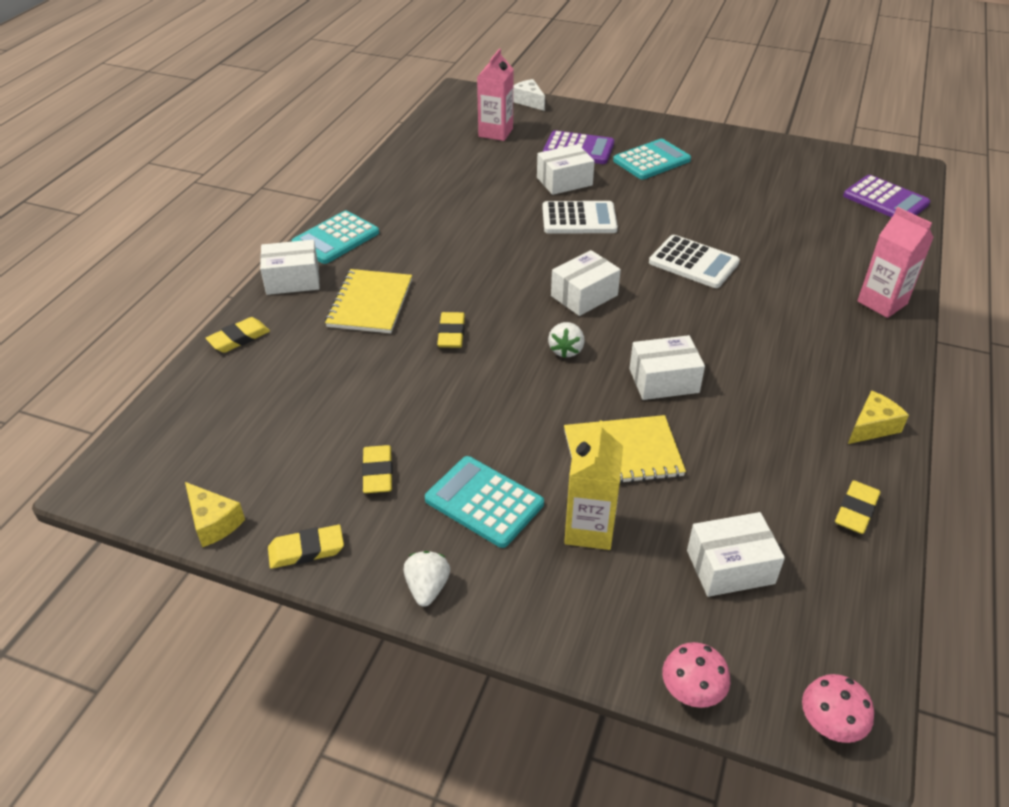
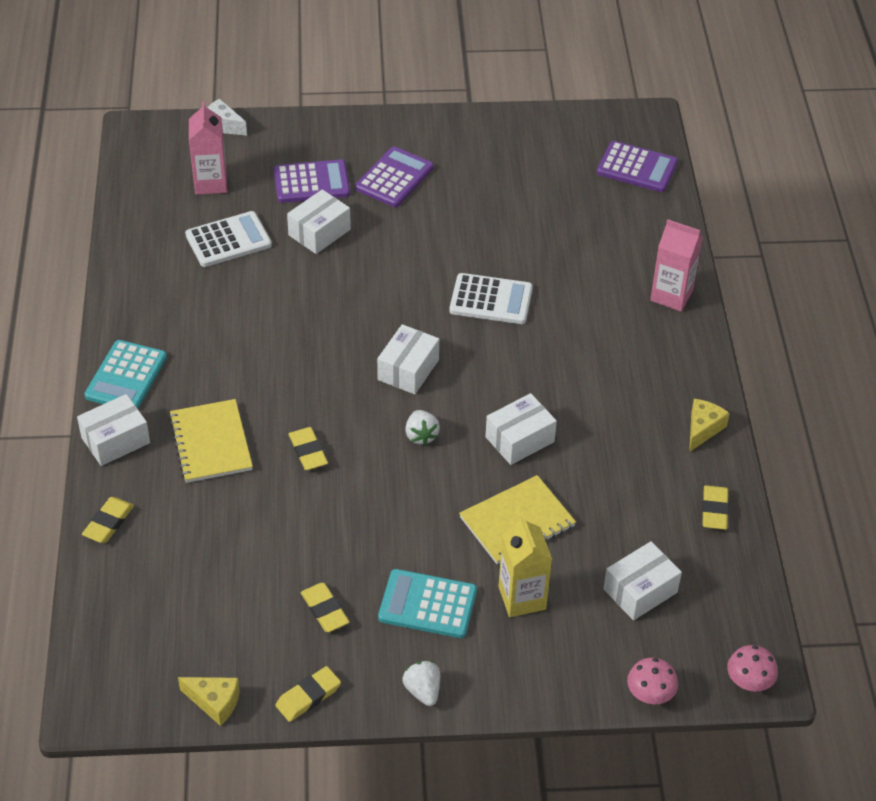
camera: 25 degrees left, 5 degrees up
white calculator [543,201,618,234] -> white calculator moved to [185,211,272,267]
turquoise calculator [613,139,691,180] -> purple calculator [355,146,434,207]

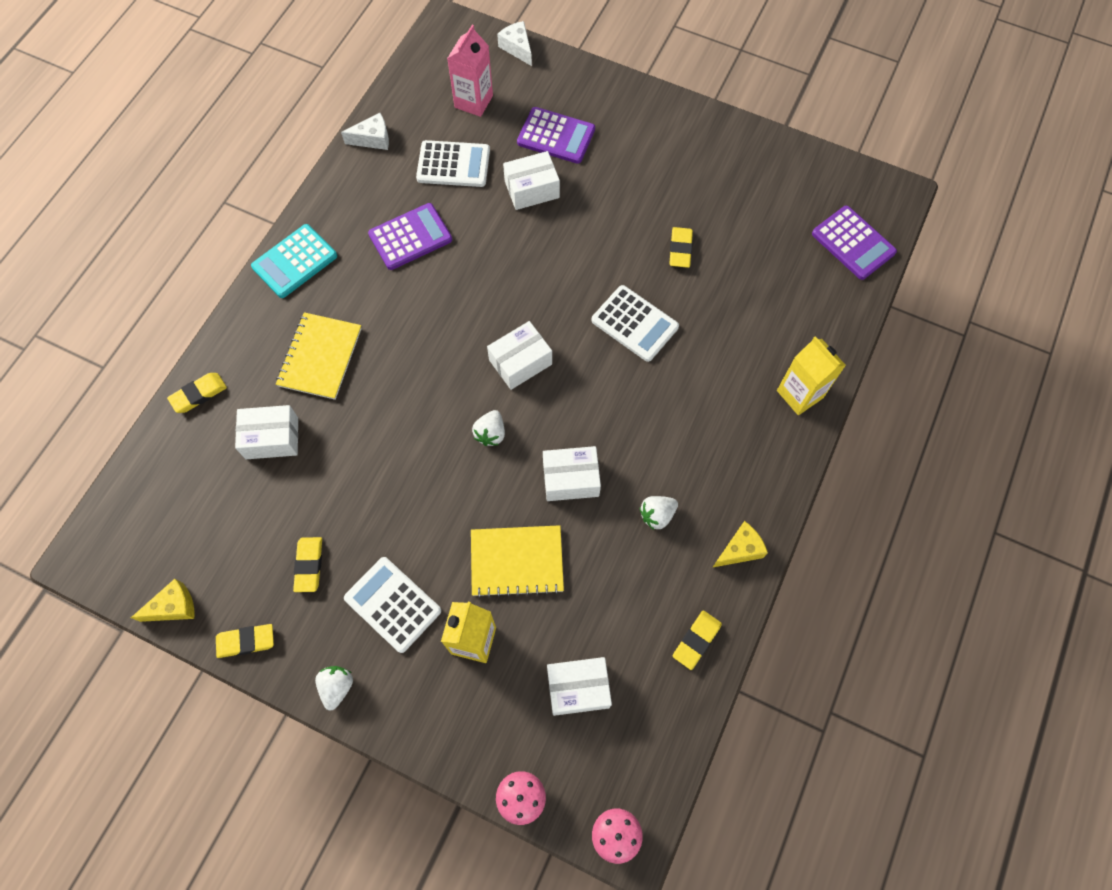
camera: 30 degrees right, 20 degrees up
white box [77,394,150,466] -> white box moved to [235,405,298,459]
yellow cheese [178,677,240,726] -> yellow cheese turned 75 degrees counterclockwise [131,579,194,622]
yellow eraser [289,427,328,470] -> yellow eraser moved to [669,227,693,268]
purple calculator [355,146,434,207] -> purple calculator moved to [368,203,452,270]
turquoise calculator [378,569,477,638] -> white calculator [344,557,441,653]
pink carton [650,219,703,311] -> yellow carton [777,336,846,415]
none -> white cheese [341,113,389,150]
none -> white strawberry [640,496,678,530]

